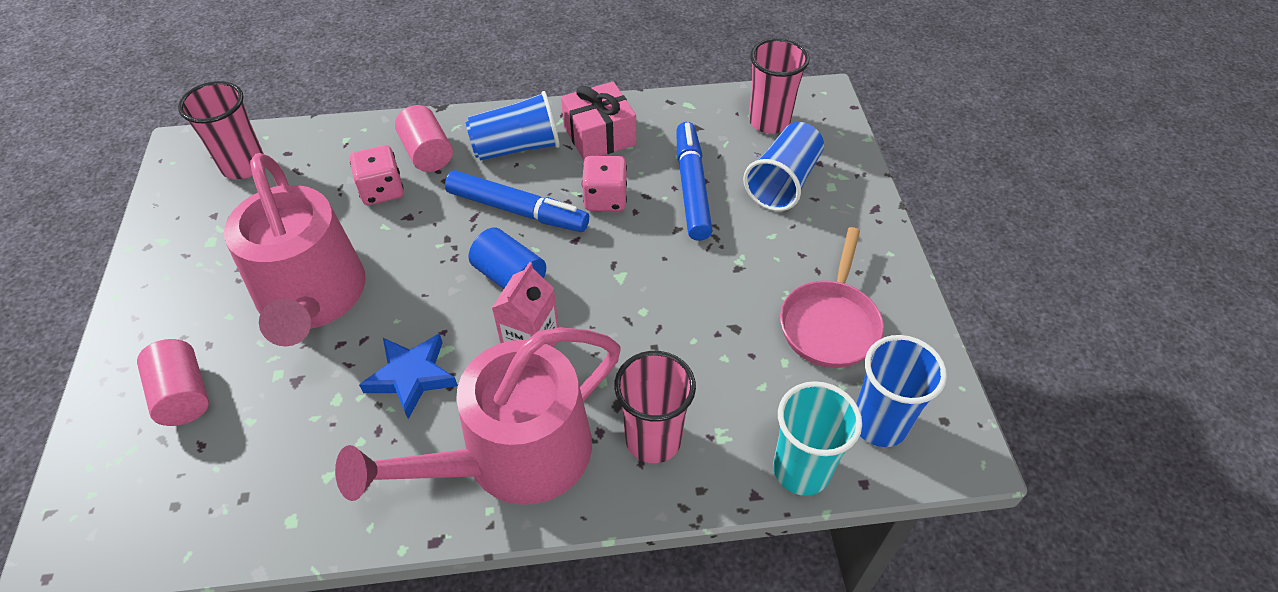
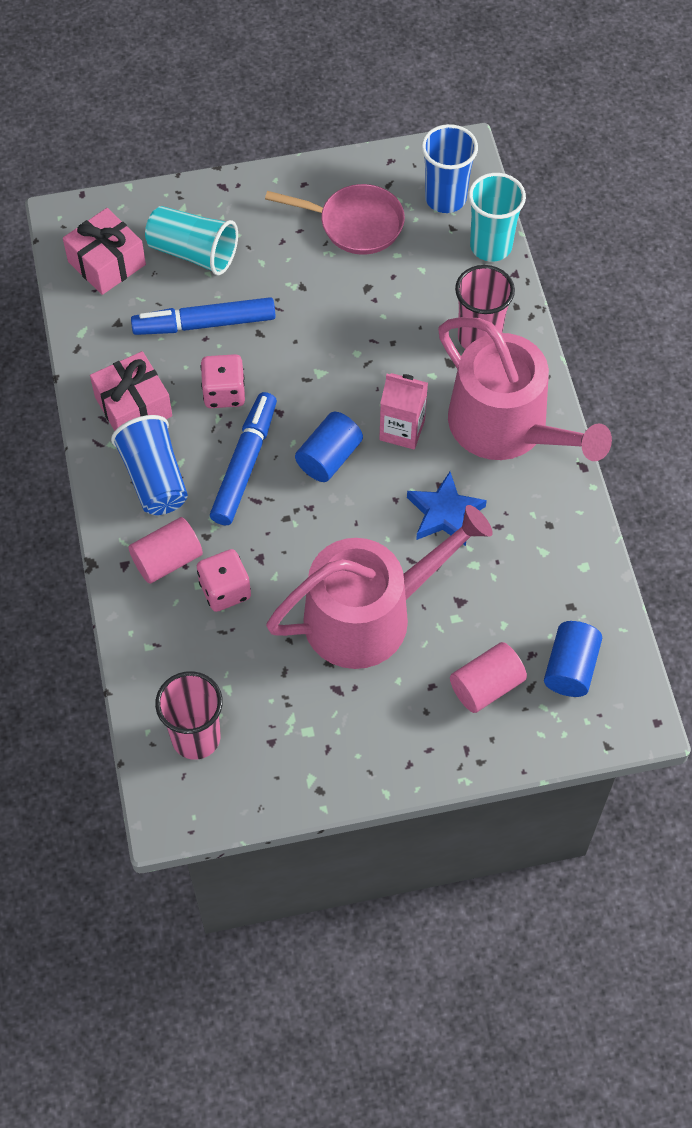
camera: 95 degrees left, 10 degrees up
blue cup [743,122,824,211] -> turquoise cup [145,206,238,275]
pink cup [749,38,810,134] -> pink gift [63,208,146,295]
none -> blue cylinder [544,621,602,697]

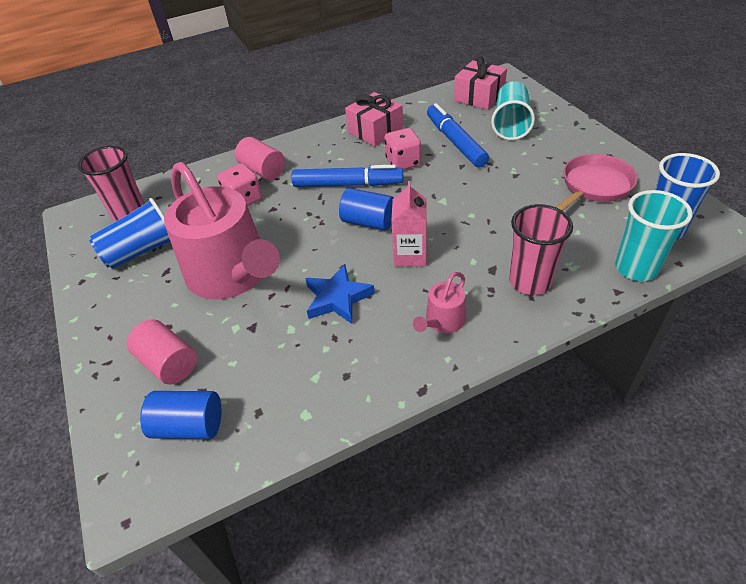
camera: 80 degrees right, 15 degrees down
blue cup [111,415,188,515] -> blue cup moved to [89,198,171,269]
pink pan [265,184,405,255] -> pink pan turned 135 degrees counterclockwise [556,154,637,211]
pink watering can [438,317,612,461] -> pink watering can [413,272,466,333], size x0.42

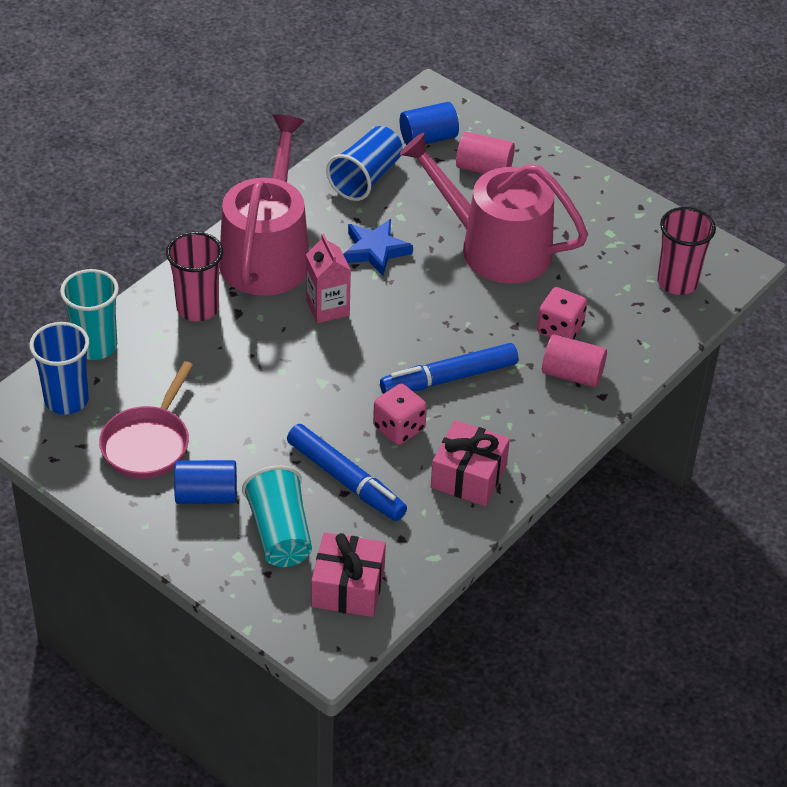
camera: 150 degrees right, 0 degrees up
blue cup [89,198,171,269] -> blue cup moved to [326,126,403,201]
blue cylinder [339,188,394,230] -> blue cylinder moved to [174,460,237,504]
pink watering can [413,272,466,333] -> pink watering can [220,114,309,296], size x2.38

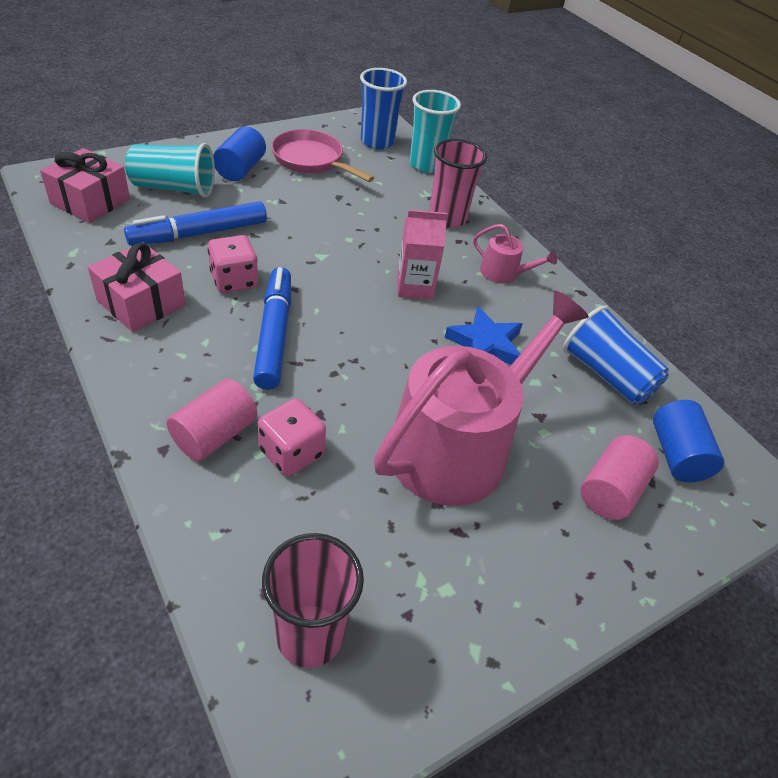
camera: 105 degrees right, 0 degrees up
pink watering can [220,114,309,296] -> pink watering can [473,224,557,284], size x0.42

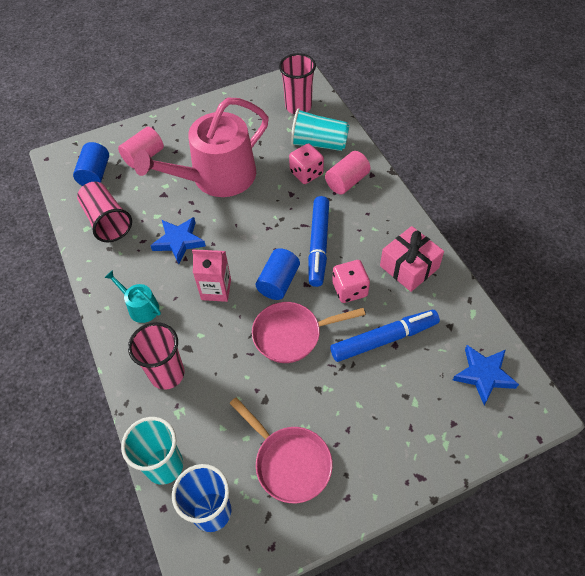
camera: 165 degrees left, 10 degrees up
pink gift [40,148,130,223] -> blue star [453,345,519,405]
turquoise cup [125,143,215,198] -> turquoise cup moved to [291,108,350,151]
blue cylinder [213,126,266,181] -> blue cylinder moved to [256,248,300,300]
pink watering can [473,224,557,284] -> turquoise watering can [104,270,161,323]
blue cup [563,306,669,404] -> pink cup [77,182,132,243]
none -> pink pan [252,302,365,363]

